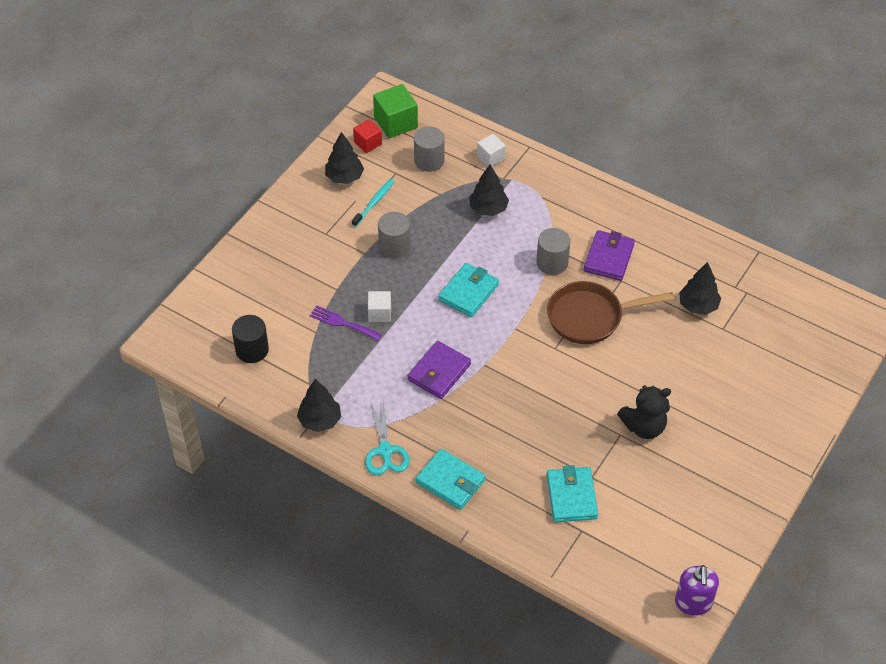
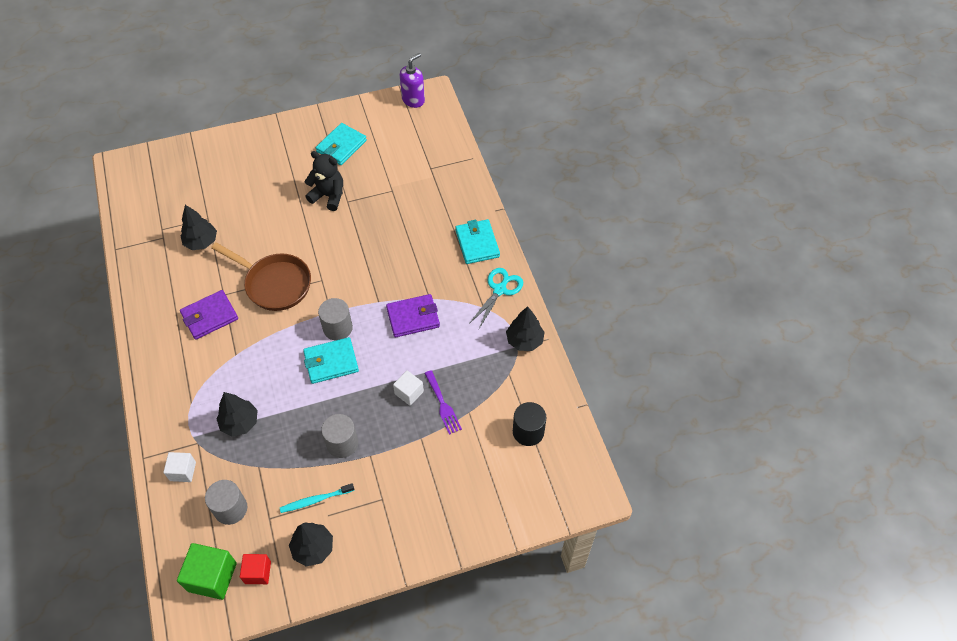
camera: 140 degrees left, 5 degrees up
grey cylinder [536,228,571,275] -> grey cylinder moved to [318,298,353,341]
turquoise wallet [547,465,598,522] -> turquoise wallet moved to [316,123,367,165]

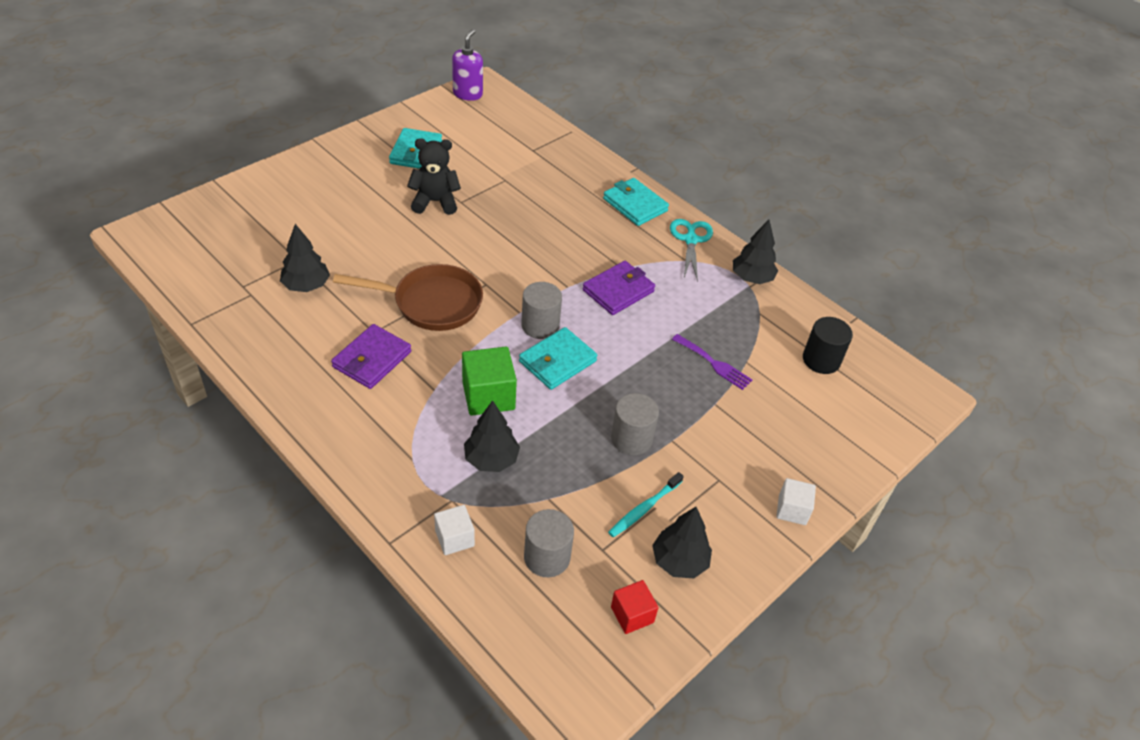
camera: 30 degrees left, 10 degrees down
green cube [177,543,237,600] -> green cube moved to [462,347,517,416]
white cube [393,371,424,406] -> white cube moved to [776,478,816,525]

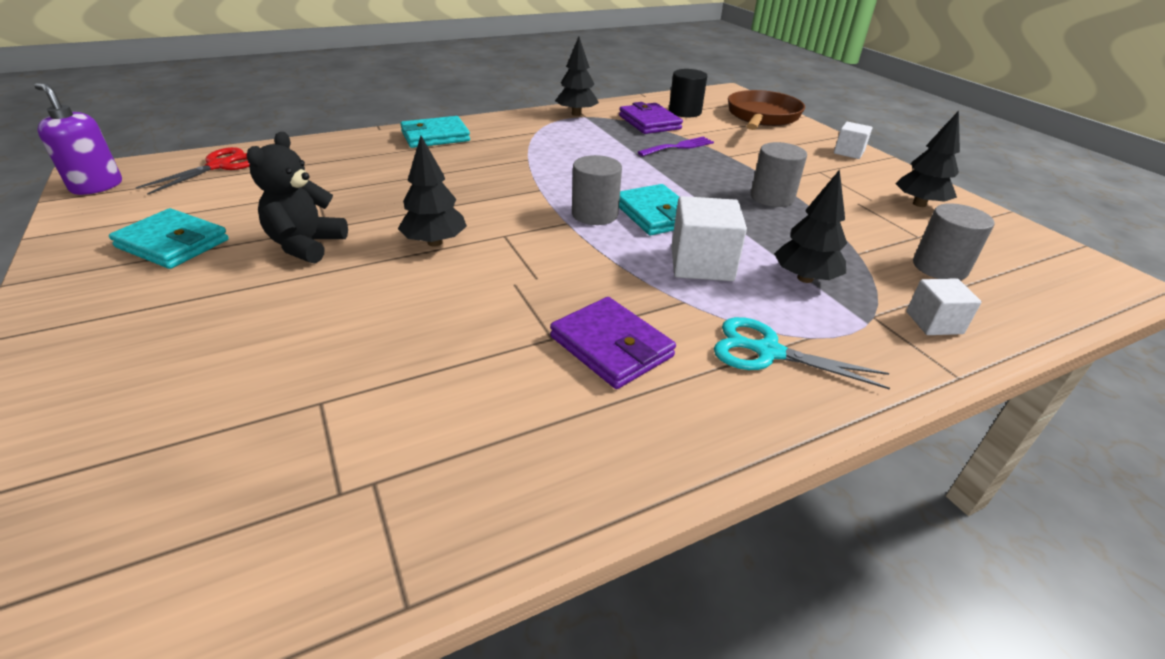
camera: 70 degrees left, 10 degrees down
black tree [280,224,330,292] -> black tree moved to [398,136,467,246]
brown pan [333,264,483,331] -> brown pan moved to [728,90,805,130]
green cube [462,347,517,416] -> white cube [671,196,747,281]
purple wallet [583,261,655,315] -> purple wallet moved to [619,102,683,134]
turquoise toothbrush [608,472,684,537] -> none
red cube [611,580,659,634] -> none
turquoise scissors [670,219,713,282] -> turquoise scissors moved to [714,317,890,390]
none -> red scissors [136,147,250,195]

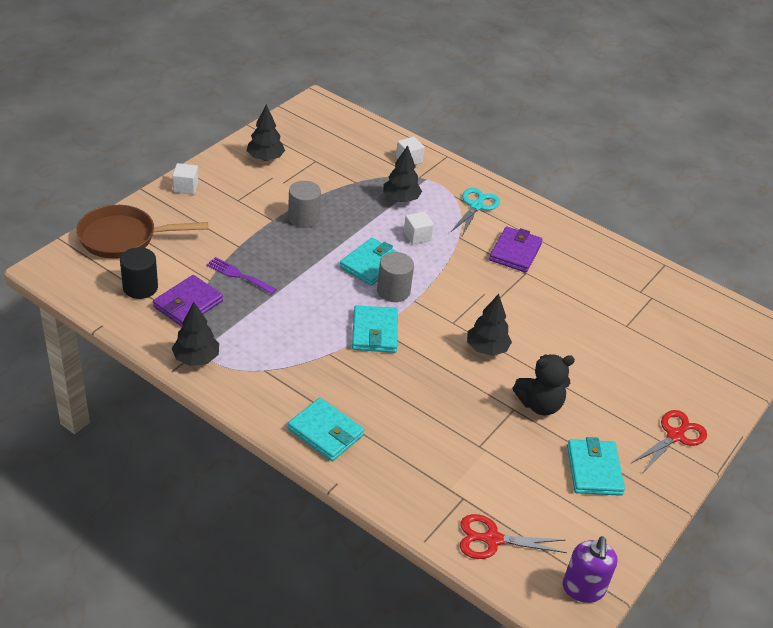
camera: 120 degrees left, 5 degrees up
white cube [671,196,747,281] -> white cube [404,211,434,245], size x0.61
turquoise scissors [714,317,890,390] -> turquoise scissors turned 150 degrees counterclockwise [450,188,500,236]
grey cylinder [913,203,994,280] -> none
none -> turquoise wallet [352,305,398,353]
none -> red scissors [630,410,707,472]

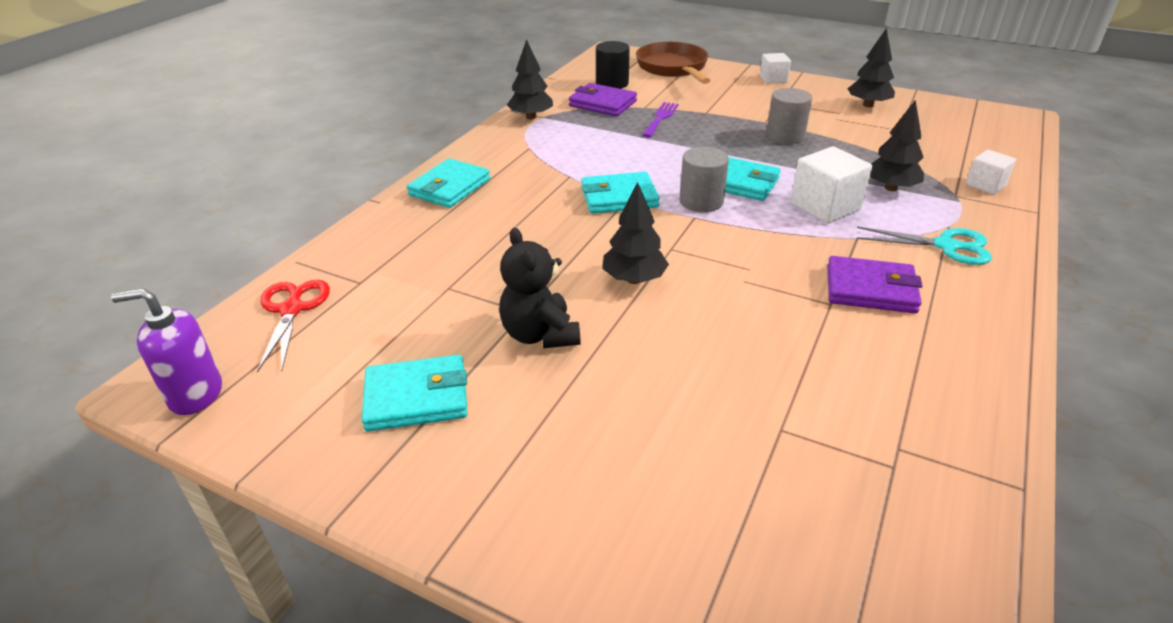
camera: 85 degrees right, 5 degrees down
white cube [404,211,434,245] -> white cube [791,146,872,224], size x1.64
red scissors [630,410,707,472] -> none

